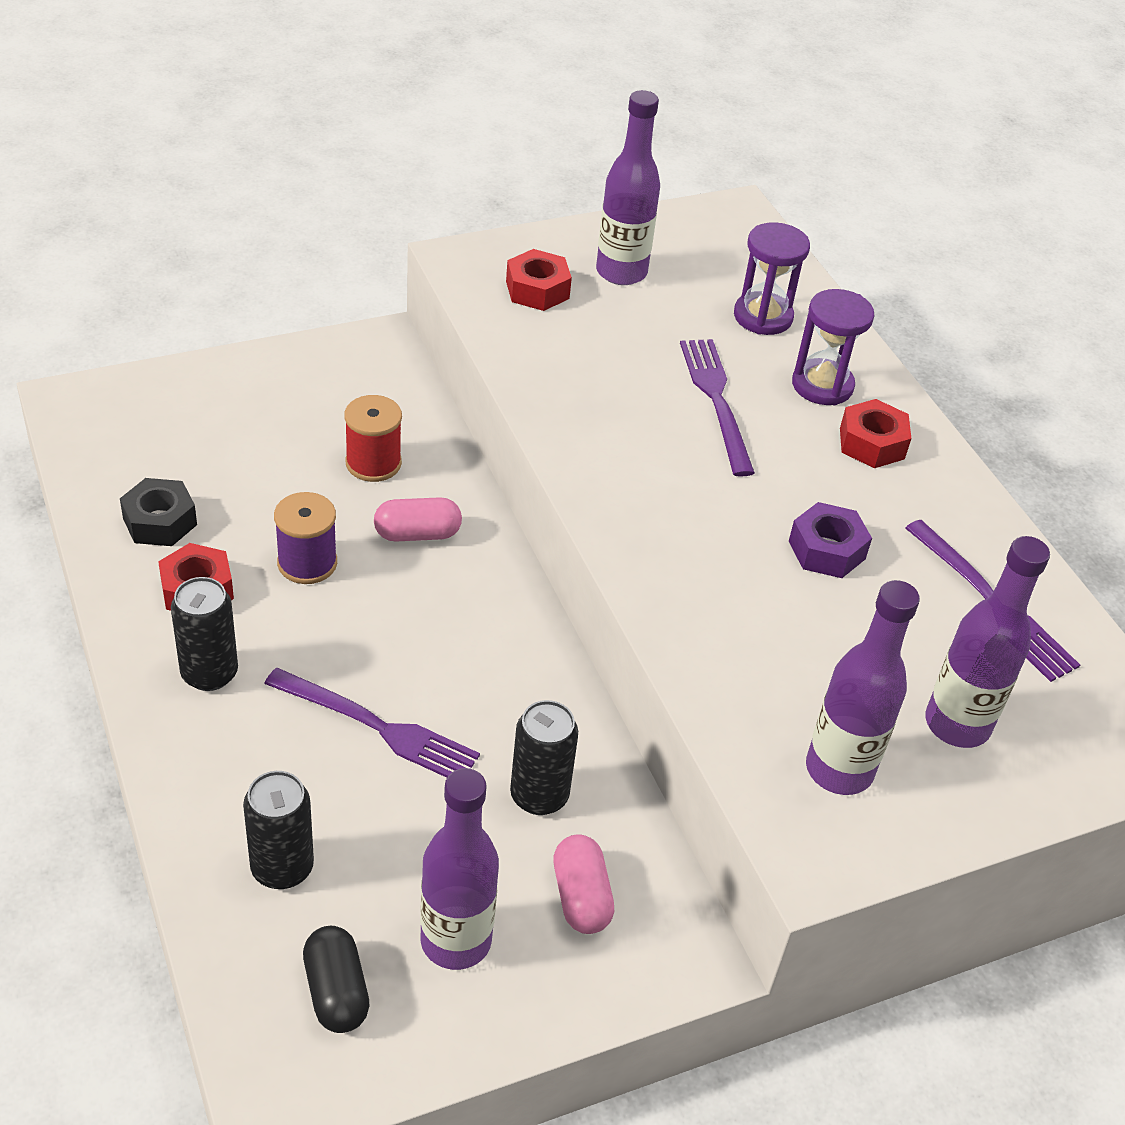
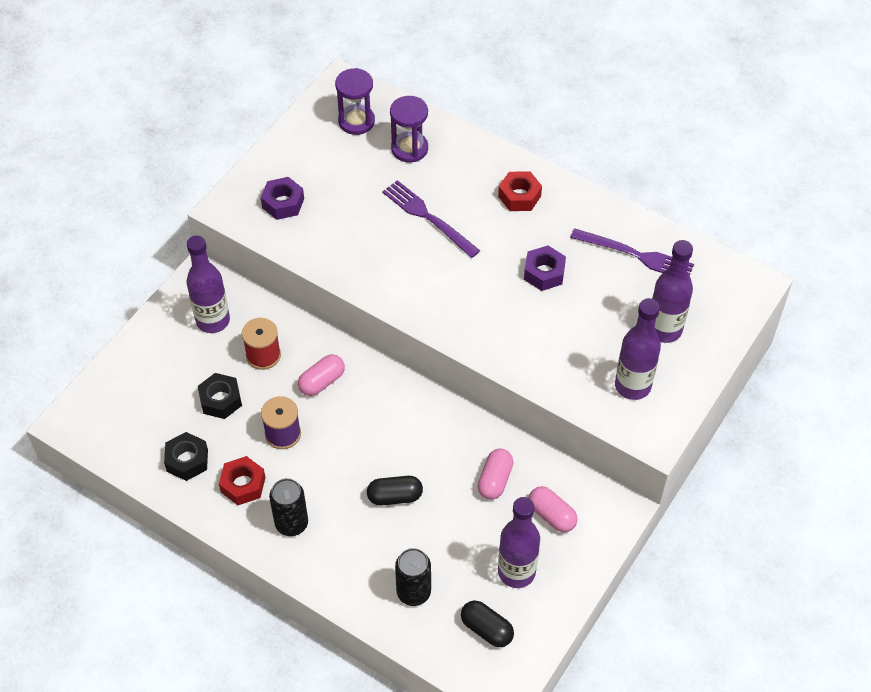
camera: 30 degrees left, 10 degrees up
purple fork [264,668,480,778] -> black capsule [367,476,423,506]
red nut [506,249,572,311] -> purple nut [261,177,304,220]
black can [510,700,578,815] -> pink capsule [478,449,514,500]
purple bottle [596,90,660,285] -> purple bottle moved to [186,235,230,333]
purple hourglass [792,289,874,405] -> purple hourglass moved to [335,68,375,135]
none -> black nut [198,373,242,419]

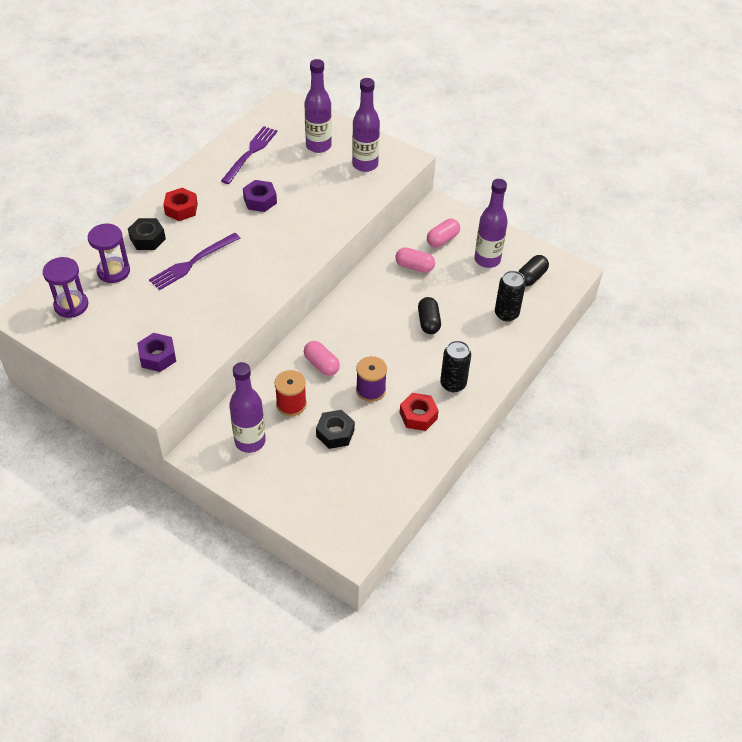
camera: 90 degrees left, 5 degrees down
black nut [164,432,208,481] -> black nut moved to [128,218,166,250]

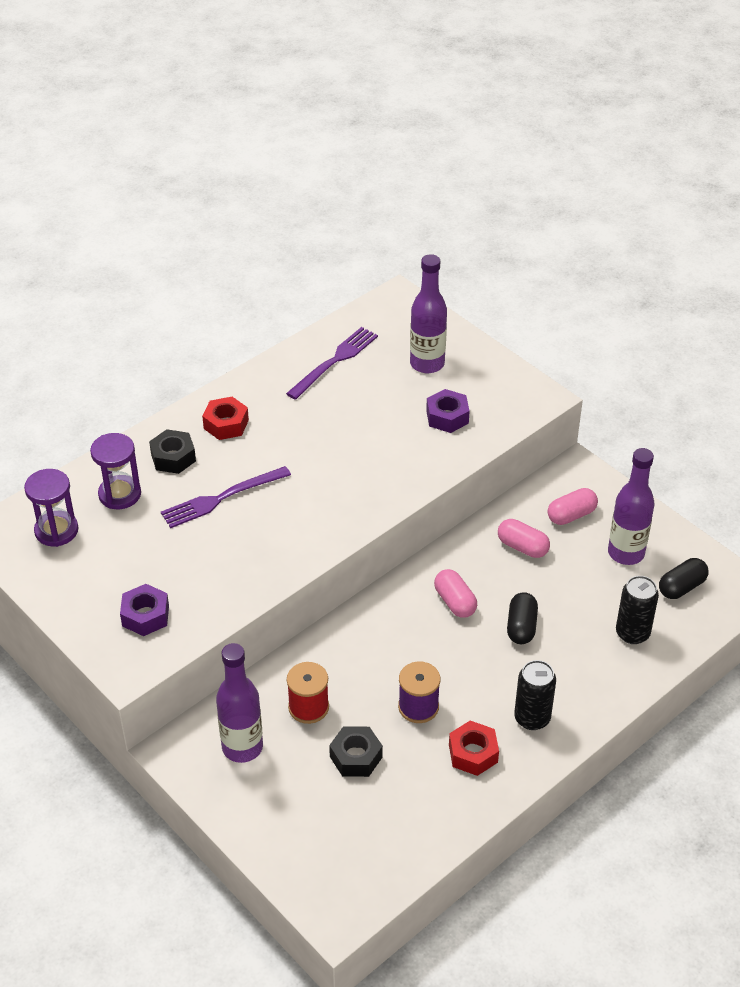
camera: 15 degrees right, 5 degrees down
purple nut [243,180,277,212] -> purple nut moved to [426,389,470,433]
pink capsule [304,341,340,376] -> pink capsule moved to [434,569,477,618]
purple bottle [352,78,380,172] -> none

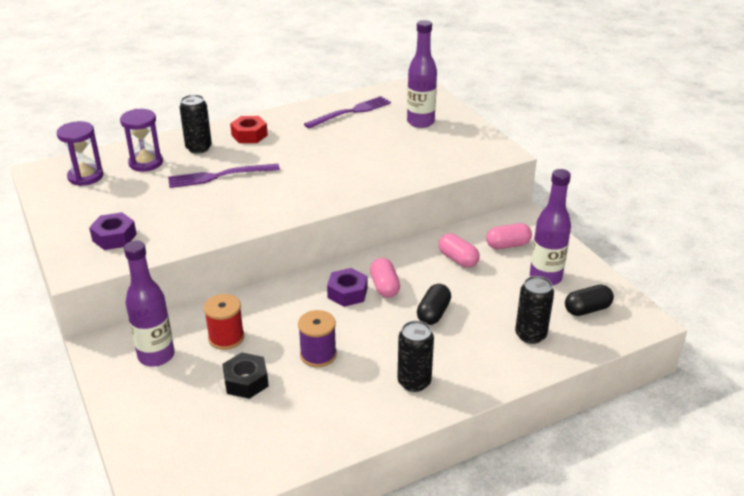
camera: 15 degrees right, 10 degrees down
black nut [149,429,196,474] -> black can [179,95,212,154]
purple nut [426,389,470,433] -> purple nut moved to [327,268,368,307]
red nut [449,721,499,776] -> none

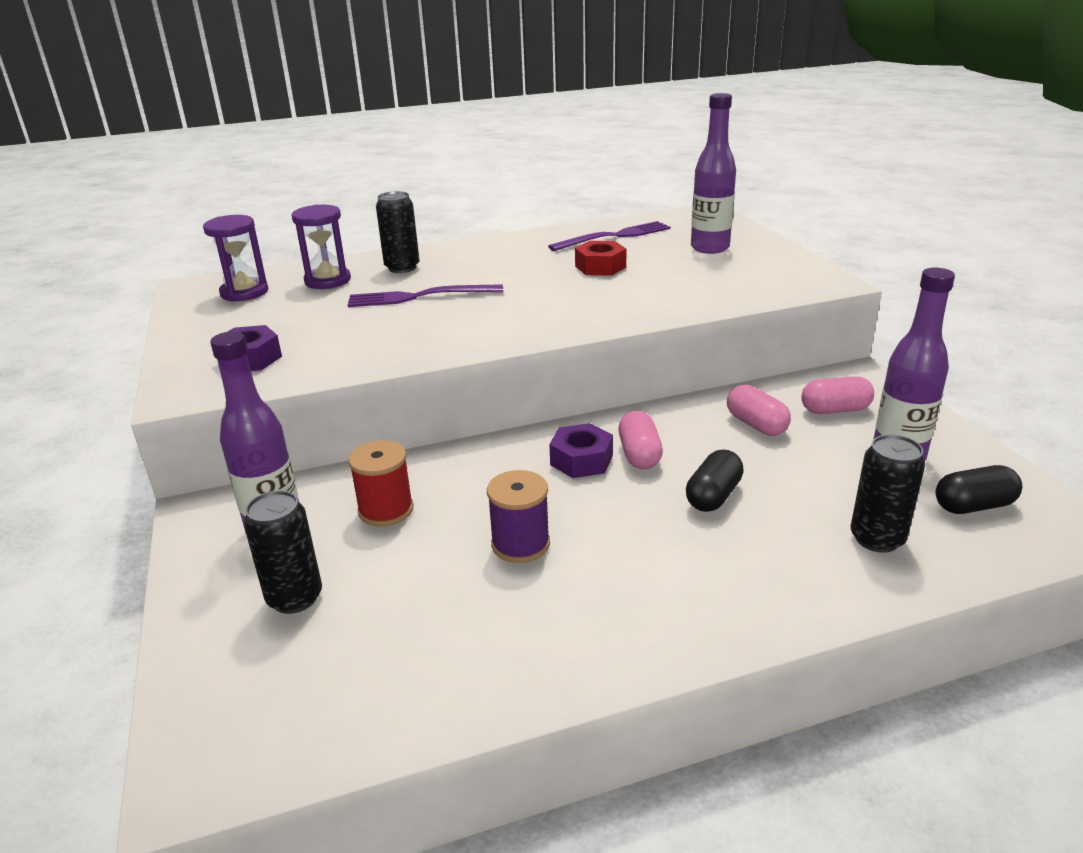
camera: 10 degrees right, 5 degrees down
black nut [222,352,269,399] -> none
red nut [230,116,268,143] -> red nut moved to [575,241,627,276]
black can [397,321,434,392] -> black can moved to [244,490,322,614]

